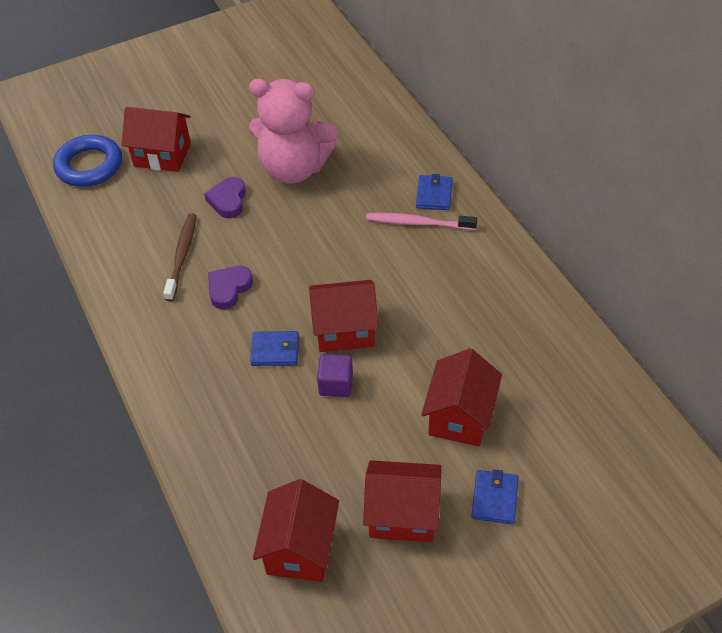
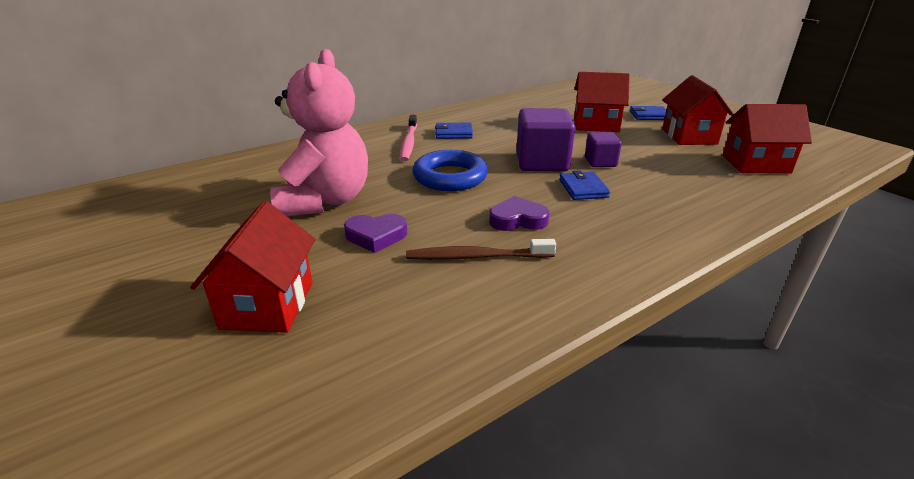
camera: 100 degrees left, 20 degrees down
blue ring [53,135,122,187] -> blue ring moved to [413,150,488,191]
purple heart [208,266,253,309] -> purple heart turned 150 degrees clockwise [489,196,549,231]
red house [309,280,379,352] -> purple cube [516,108,575,172]
blue wallet [416,174,452,210] -> blue wallet moved to [435,123,473,139]

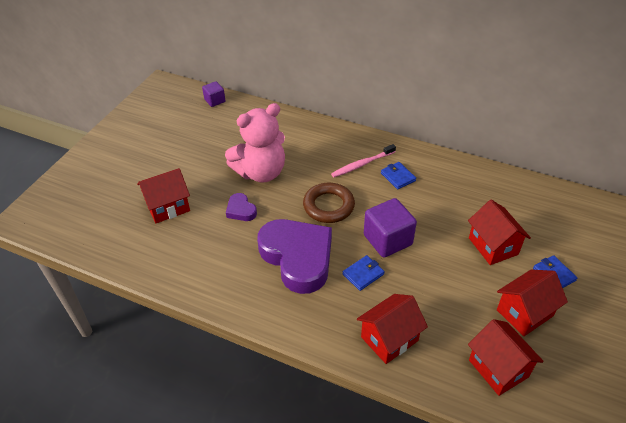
camera: 60 degrees right, 15 degrees up
brown toothbrush [406,239,556,260] -> none
blue ring [413,150,488,191] -> brown ring [303,183,355,223]
purple heart [489,196,549,231] -> purple heart [257,219,332,294], size x2.31
purple cube [585,132,622,167] -> purple cube moved to [202,81,225,107]
none -> red house [357,294,428,364]

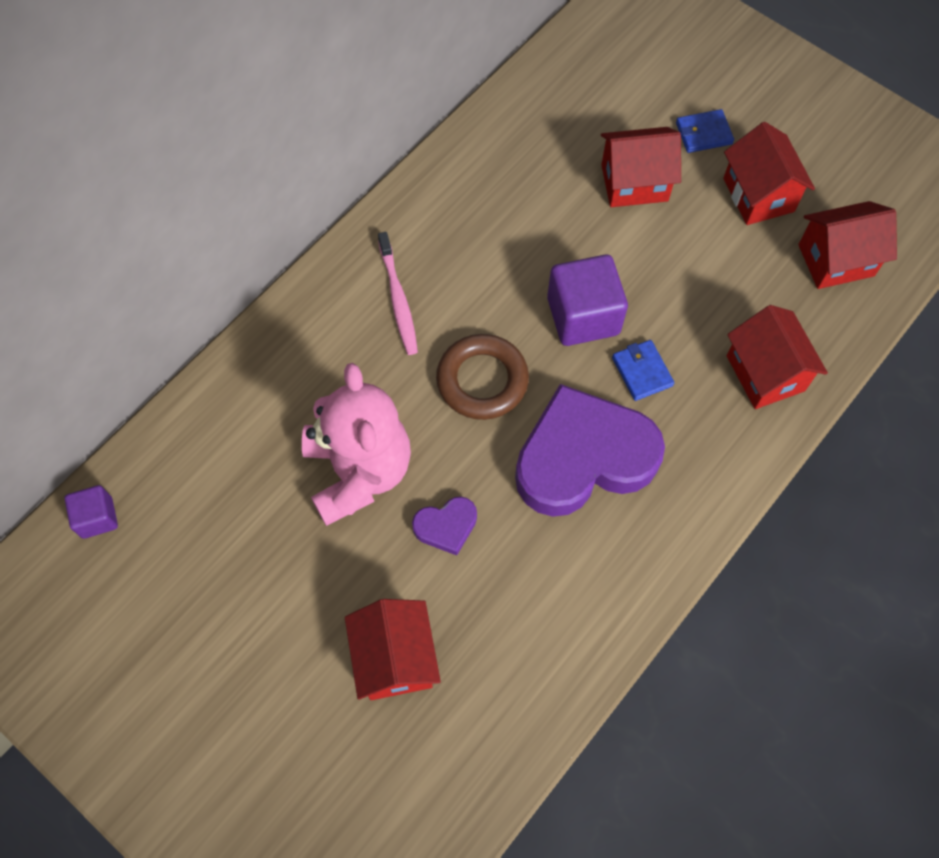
camera: 75 degrees left, 20 degrees up
blue wallet [381,162,416,190] -> none

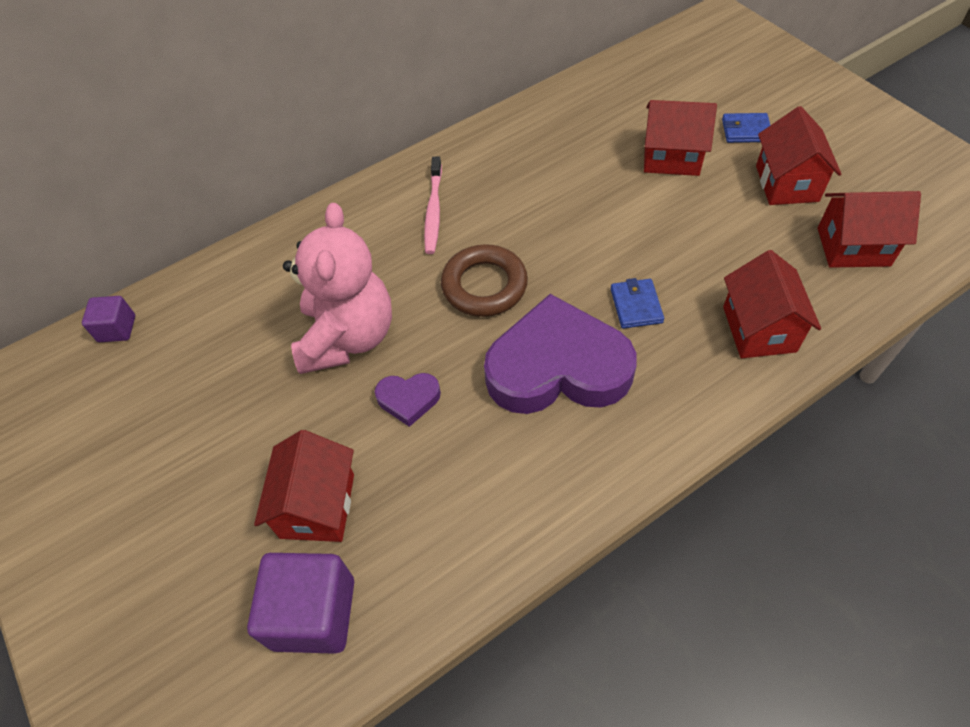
camera: 20 degrees right, 10 degrees down
purple cube [547,254,628,346] -> purple cube moved to [247,553,354,654]

